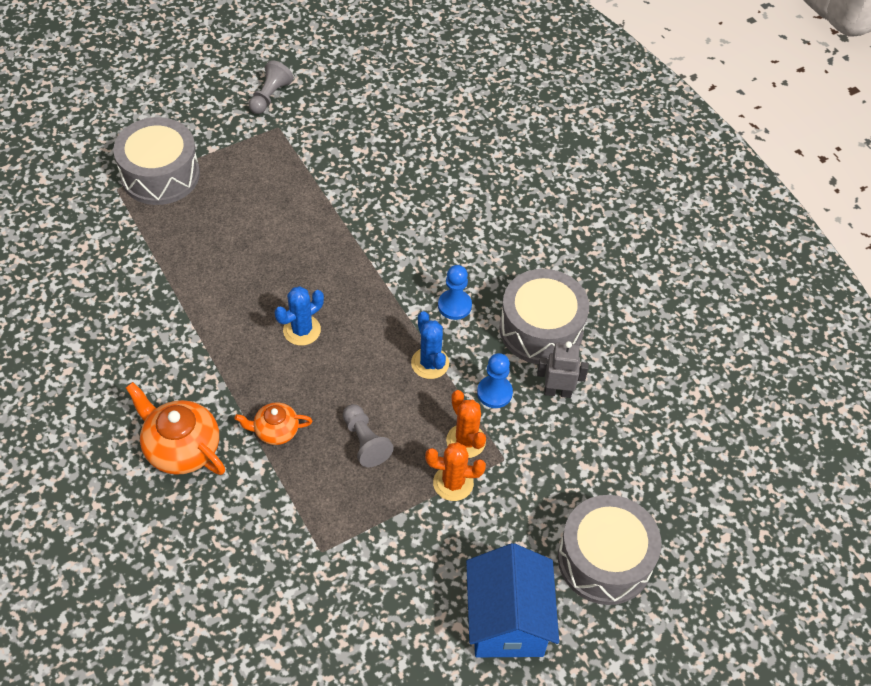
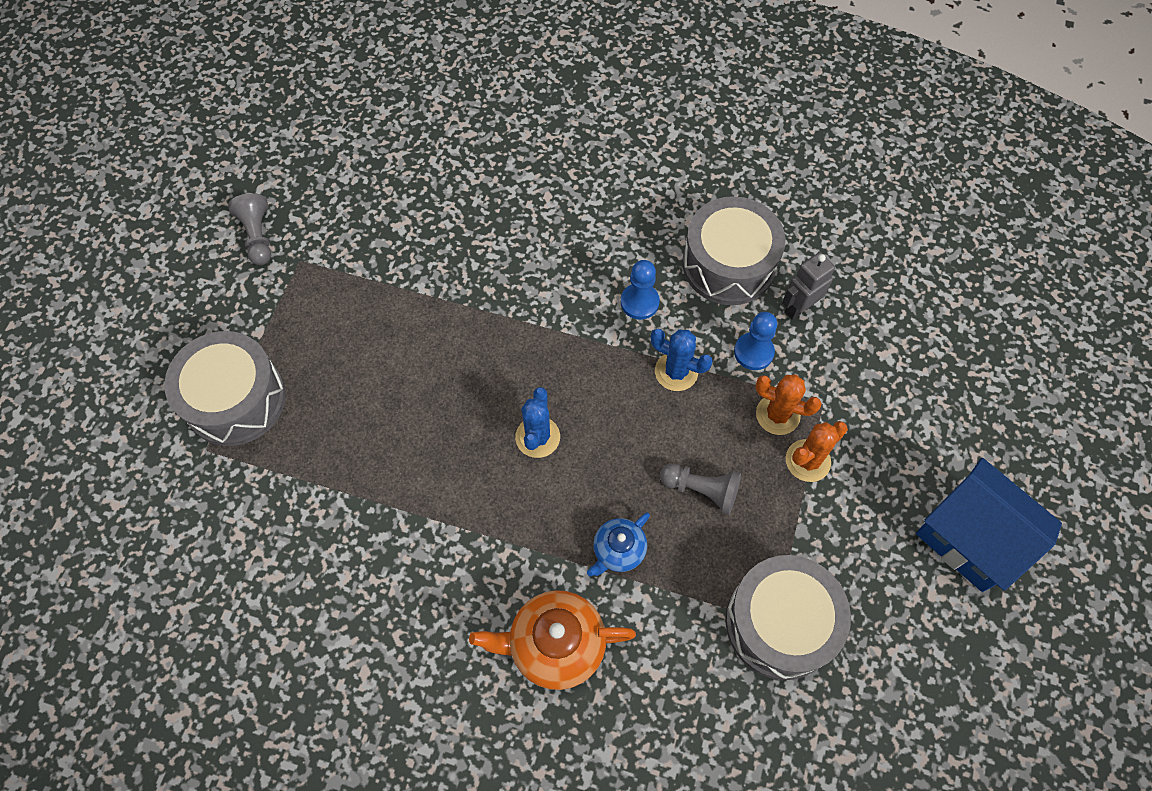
camera: 40 degrees left, 10 degrees up
orange teapot [235,402,312,445] -> blue teapot [587,512,650,577]
grey drum [558,495,661,605] -> grey drum moved to [725,555,851,680]

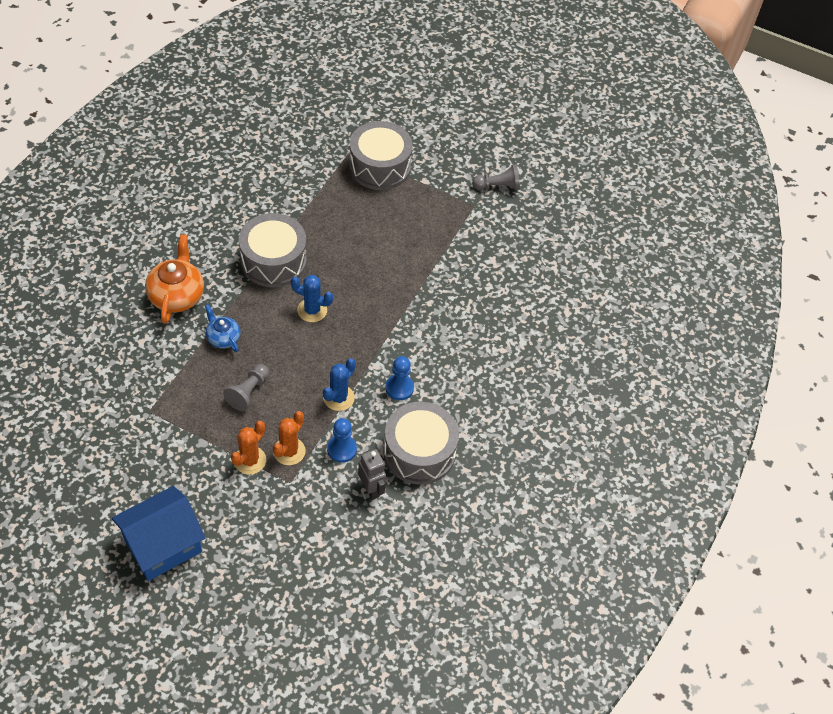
camera: 95 degrees right, 10 degrees down
grey drum [725,555,851,680] -> grey drum moved to [239,213,307,287]
orange cactus [786,421,848,482] -> orange cactus turned 60 degrees clockwise [231,421,266,475]

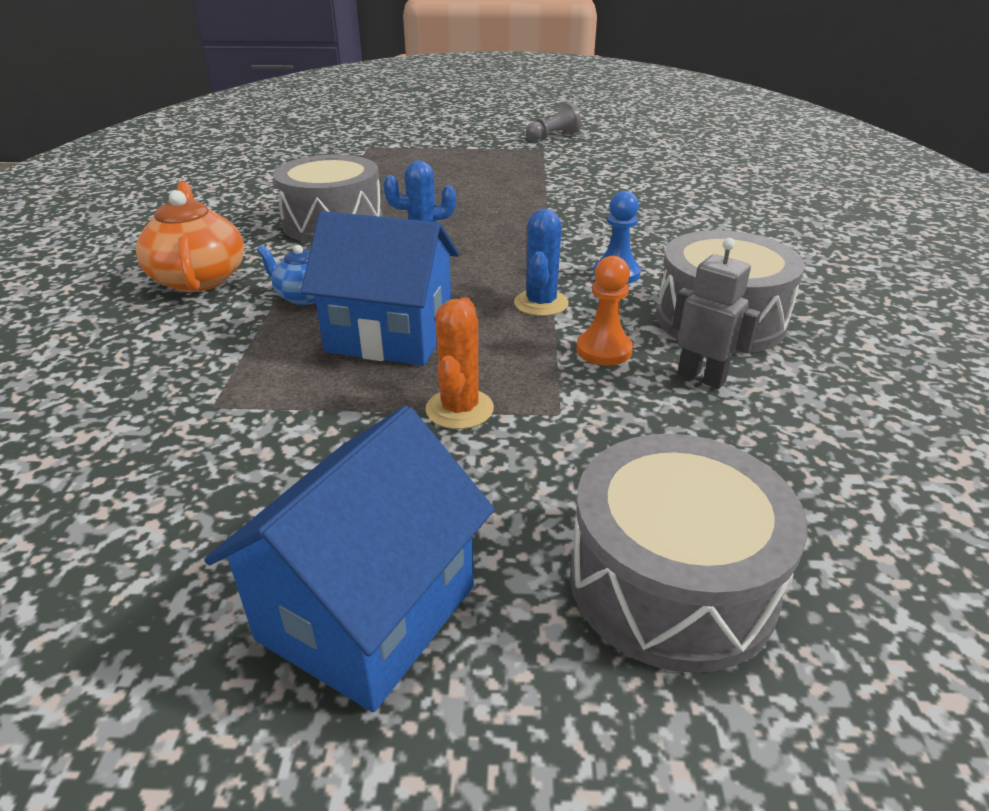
camera: 20 degrees left, 20 degrees down
grey pawn [223,364,269,411] -> blue house [301,211,459,366]
orange cactus [273,411,306,465] -> none
blue pawn [327,418,357,463] -> orange pawn [576,256,633,365]
grey drum [349,121,413,190] -> grey drum moved to [570,434,808,673]

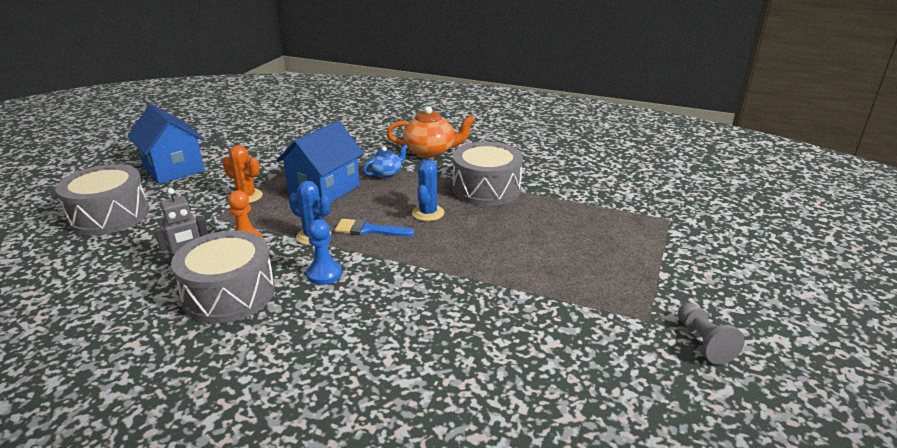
camera: 110 degrees right, 5 degrees down
none -> blue brush [335,219,415,237]

